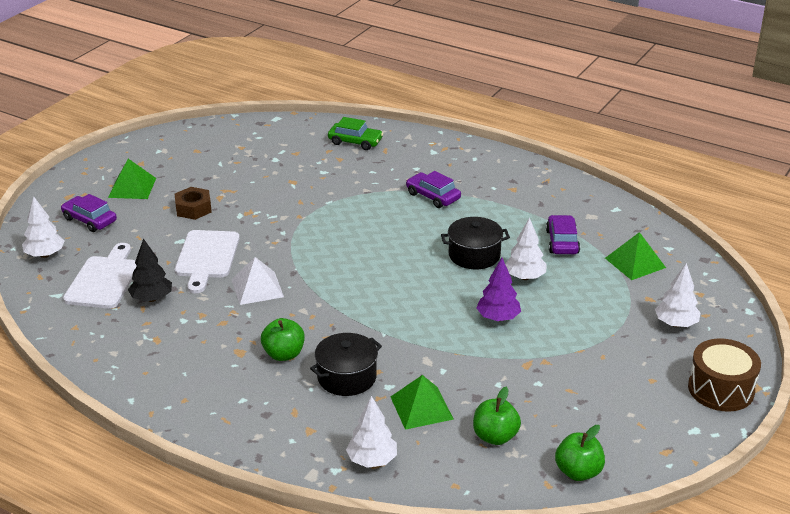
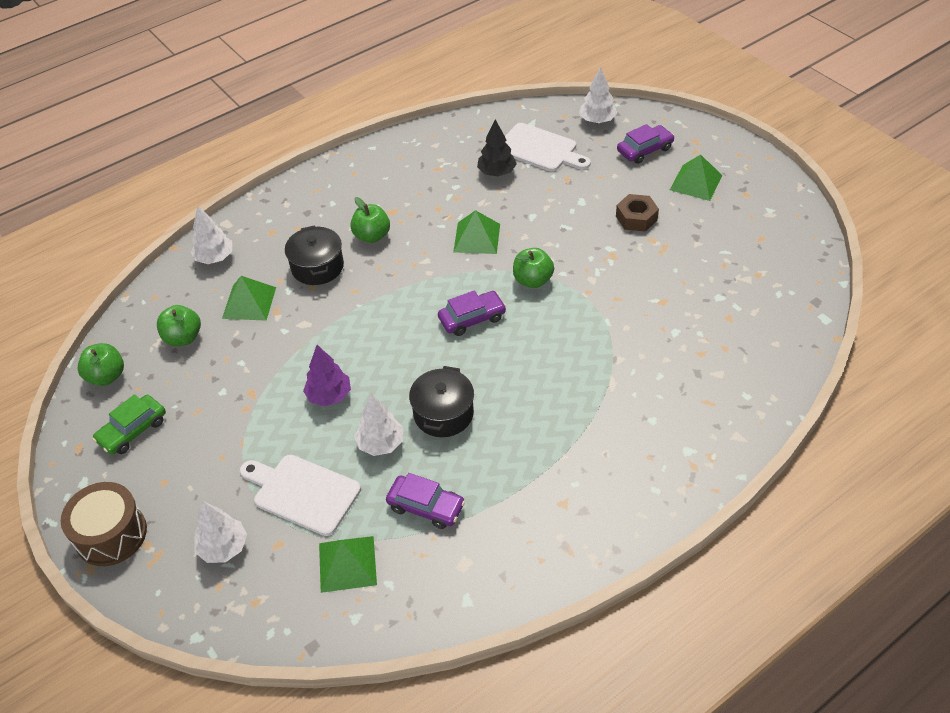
camera: 115 degrees right, 15 degrees up
white cutting board [175,230,240,293] -> white cutting board moved to [240,455,361,536]
white pyramid [231,257,284,305] -> green pyramid [453,210,500,254]
green car [328,117,383,150] -> green car moved to [92,394,166,455]
purple car [406,171,461,208] -> purple car moved to [438,290,506,336]
none -> green apple [513,248,554,288]

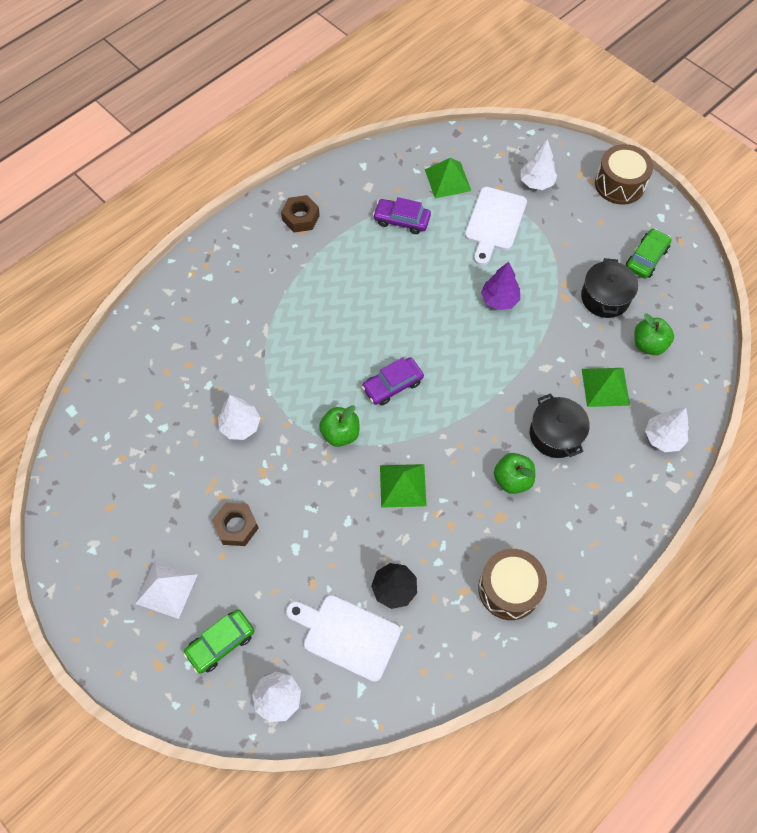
camera: 170 degrees right, 15 degrees up
green apple [77,343,124,386] -> none
white cutting board [240,455,361,536] -> white cutting board turned 90 degrees clockwise [465,187,527,265]
white tree [354,394,403,456] -> white tree moved to [218,395,260,440]
black pot [409,366,474,437] -> black pot moved to [581,258,638,318]
purple car [617,124,675,164] -> green car [183,610,254,674]
green pyramid [670,155,723,201] -> white pyramid [135,560,198,619]
none -> brown nut [281,195,320,232]
none -> brown drum [478,549,547,620]

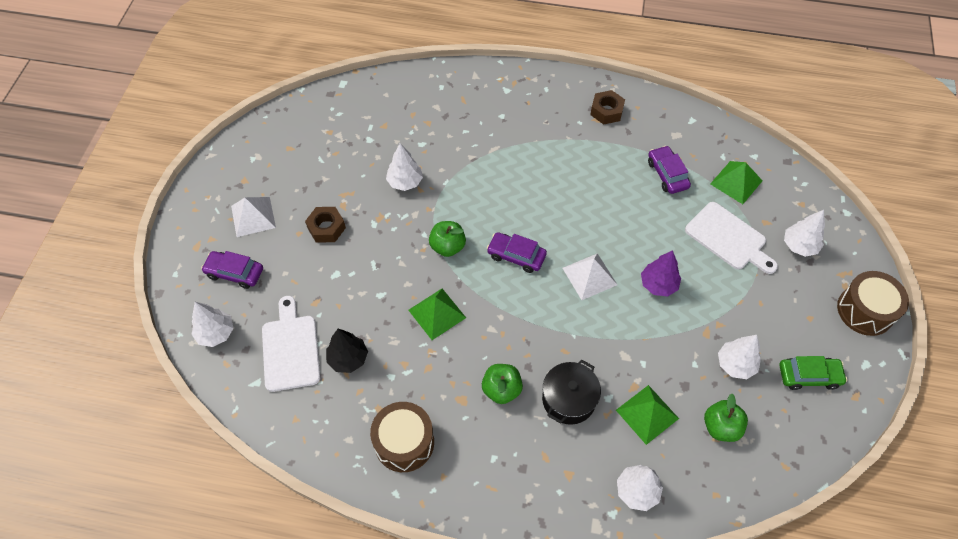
camera: 55 degrees right, 5 degrees down
green car [183,610,254,674] -> purple car [201,251,263,289]
white cutting board [465,187,527,265] -> white cutting board turned 120 degrees counterclockwise [685,202,778,274]
black pot [581,258,638,318] -> white tree [718,335,761,379]
none -> white pyramid [562,253,617,300]

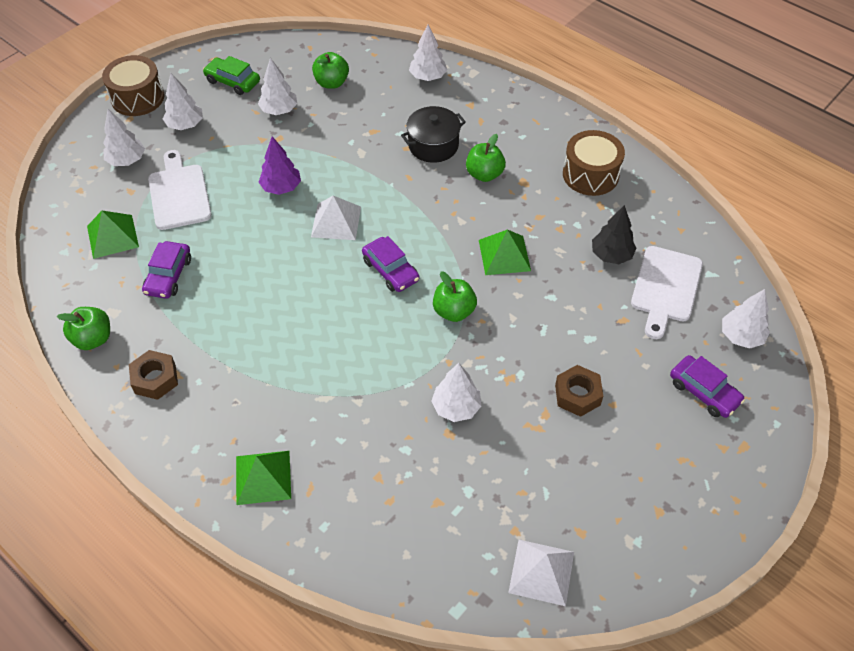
camera: 150 degrees left, 5 degrees down
white pyramid [231,197,276,237] -> white pyramid moved to [508,540,574,606]
green pyramid [616,385,679,445] -> green pyramid moved to [236,451,291,505]
none -> green apple [57,307,110,350]
none -> white tree [163,73,203,130]

